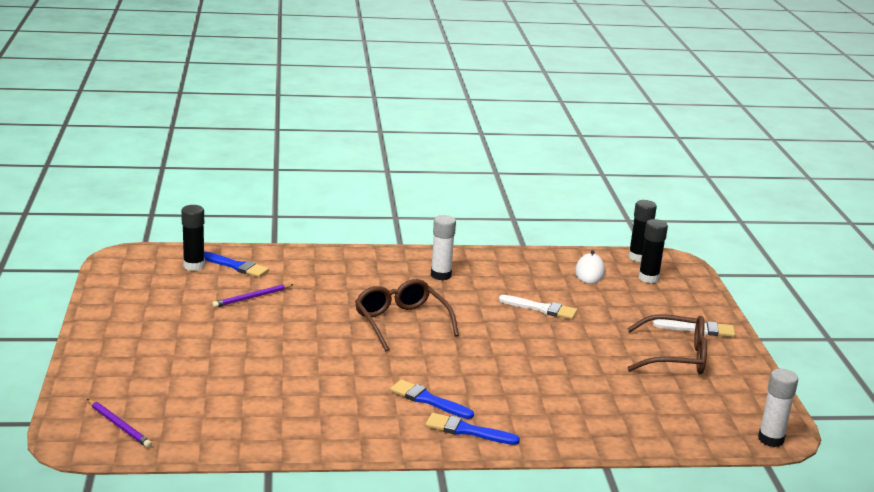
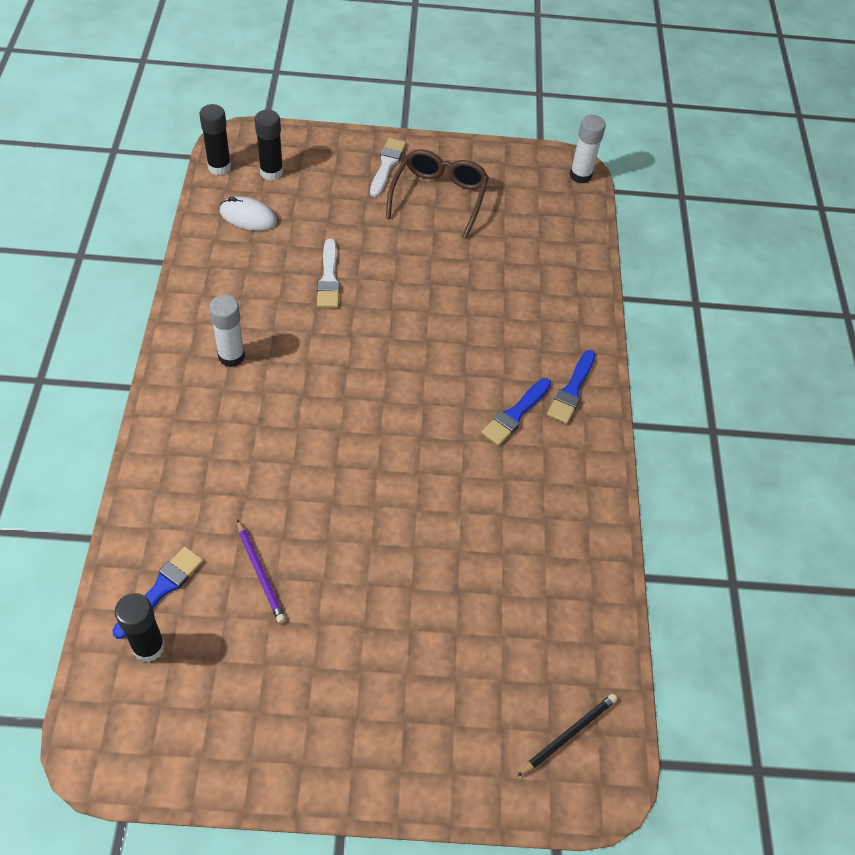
camera: 85 degrees left, 30 degrees up
purple pencil [87,399,152,448] -> black pencil [517,694,617,777]
brown glasses [355,279,459,351] -> none
white brush [499,295,577,319] -> white brush turned 150 degrees clockwise [317,239,340,308]

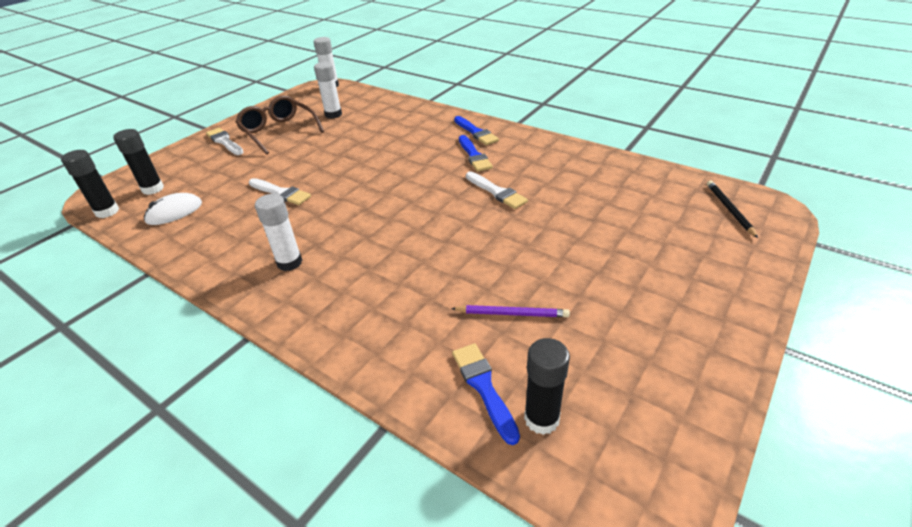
camera: 50 degrees left, 15 degrees down
none -> white glue stick [314,62,342,119]
none -> white brush [466,172,528,209]

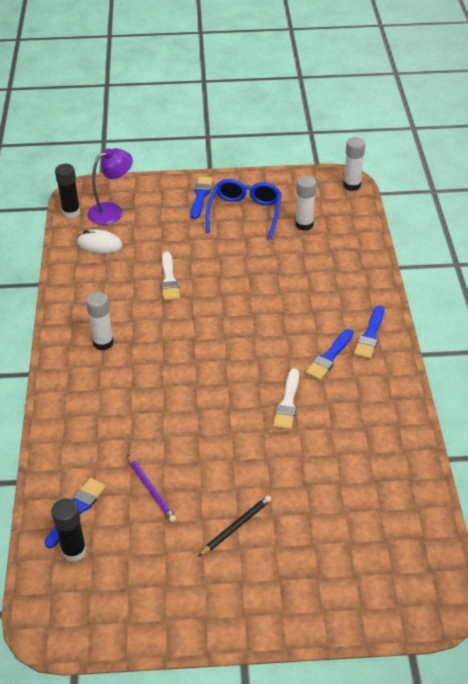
camera: 50 degrees right, 5 degrees up
black glue stick [113,129,164,195] -> purple lamp [88,148,133,225]
white brush [206,128,244,155] -> blue brush [191,176,213,219]
brown glasses [235,95,324,155] -> blue glasses [206,179,281,240]
black pencil [707,181,758,238] -> black pencil moved to [198,495,272,557]

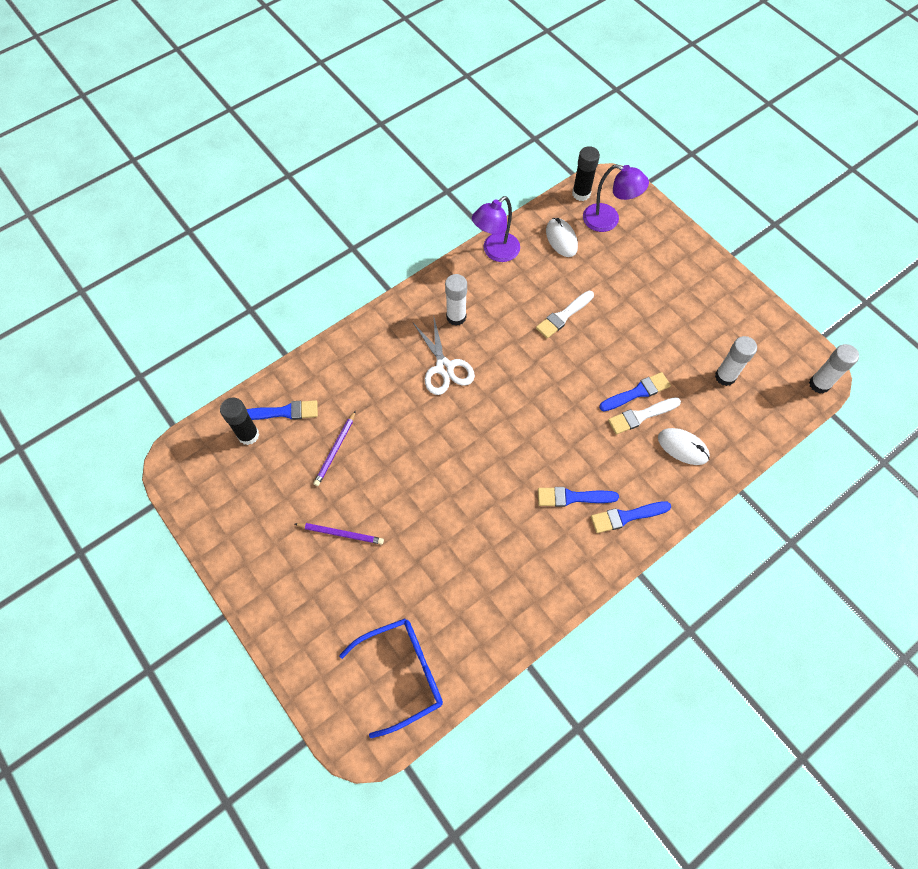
camera: 55 degrees right, 20 degrees up
blue brush [191,176,213,219] -> blue brush moved to [599,372,671,411]
black pencil [198,495,272,557] -> purple pencil [295,523,384,544]
blue glasses [206,179,281,240] -> blue glasses moved to [339,618,443,738]
white brush [273,368,299,430] -> white brush moved to [608,397,681,434]
none -> white scissors [413,314,475,395]
none -> purple lamp [472,196,520,262]
none -> white mouse [658,428,710,465]

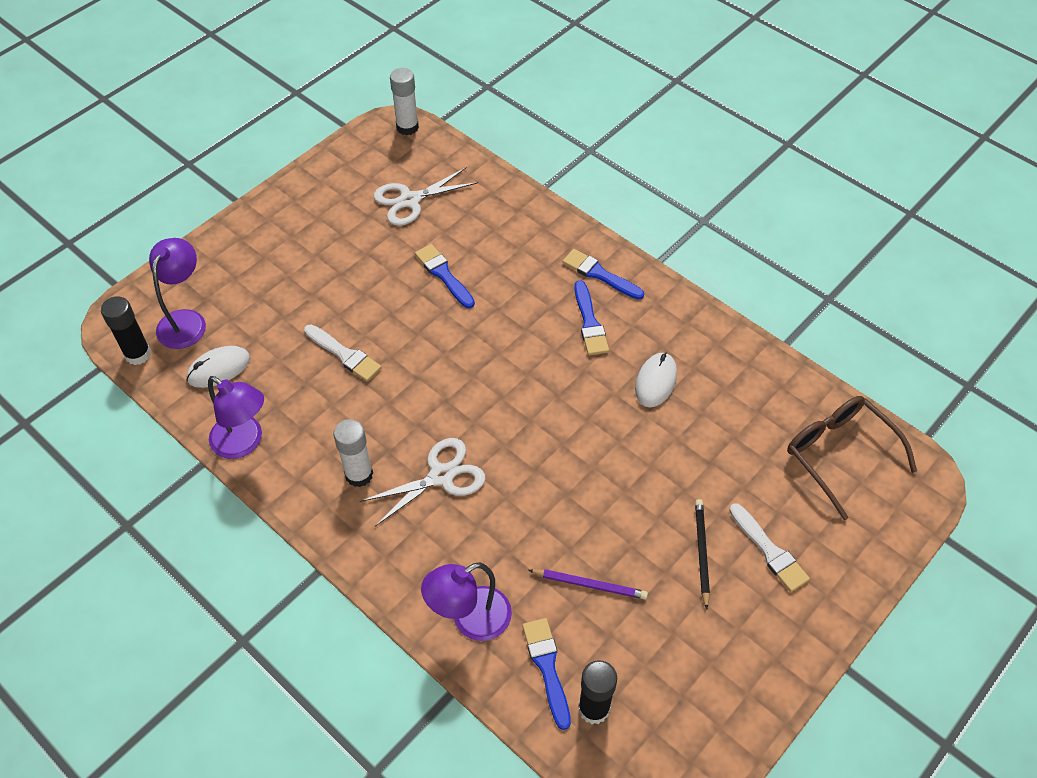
camera: 100 degrees left, 10 degrees down
purple pencil [295,523,384,544] -> black pencil [695,499,710,609]
blue glasses [339,618,443,738] -> brown glasses [787,396,917,520]
blue brush [591,501,671,533] -> blue brush turned 150 degrees clockwise [563,249,644,300]
white brush [608,397,681,434] -> white brush moved to [729,503,810,592]
white mouse [658,428,710,465] -> white mouse moved to [635,352,677,407]
white glue stick [715,336,757,386] -> white scissors [374,167,478,226]
none -> purple lamp [421,562,512,641]

